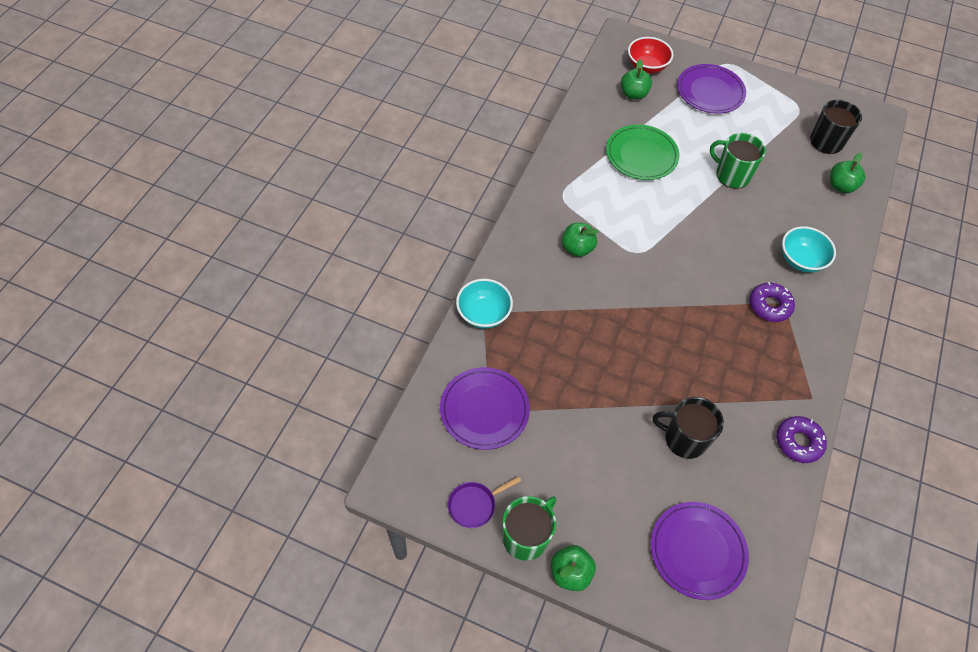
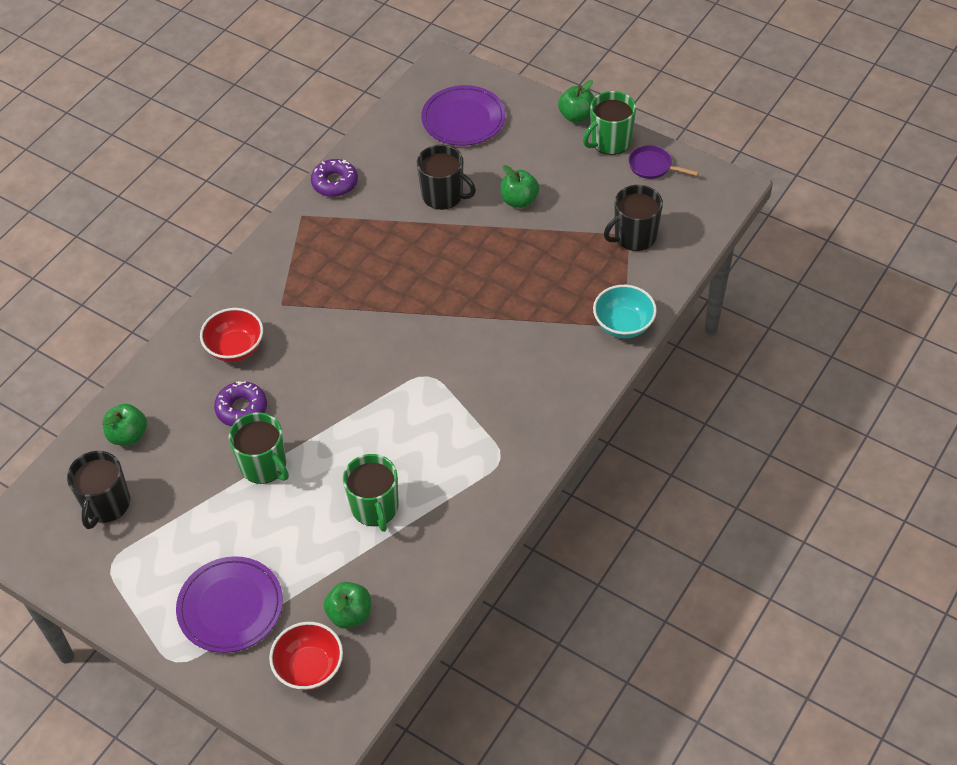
camera: 165 degrees left, 5 degrees down
purple plate [440,367,530,450] -> black mug [604,185,663,251]
purple pan [448,476,521,528] -> purple pan turned 135 degrees counterclockwise [628,145,699,179]
green apple [562,223,599,257] -> green apple moved to [500,165,539,208]
green plate [606,125,680,180] -> green mug [343,454,399,532]
purple donut [749,282,795,322] -> purple donut moved to [214,381,267,427]
turquoise bowl [782,226,836,273] -> red bowl [200,308,263,362]

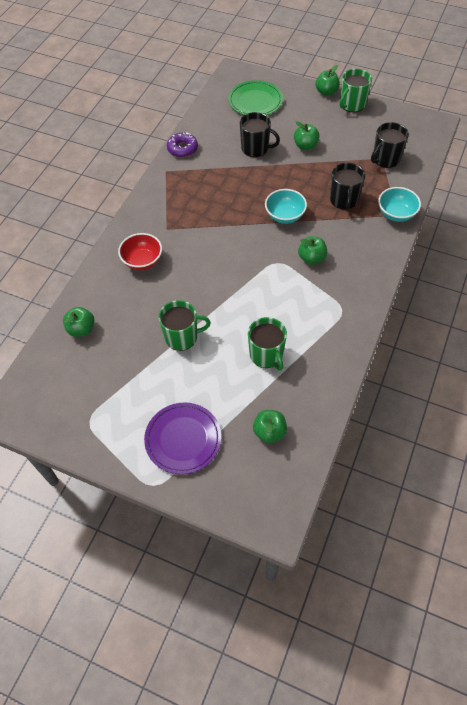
camera: 10 degrees left, 5 degrees up
black mug [67,451,130,529] -> black mug moved to [330,163,365,211]
purple donut [214,381,267,427] -> none
green mug [229,412,289,484] -> green mug turned 45 degrees counterclockwise [159,300,211,351]
red bowl [269,622,343,690] -> none
purple plate [421,85,506,146] -> green plate [228,80,283,115]
purple pan [628,145,699,179] -> none
none -> turquoise bowl [265,189,307,224]
none -> green apple [298,236,327,265]

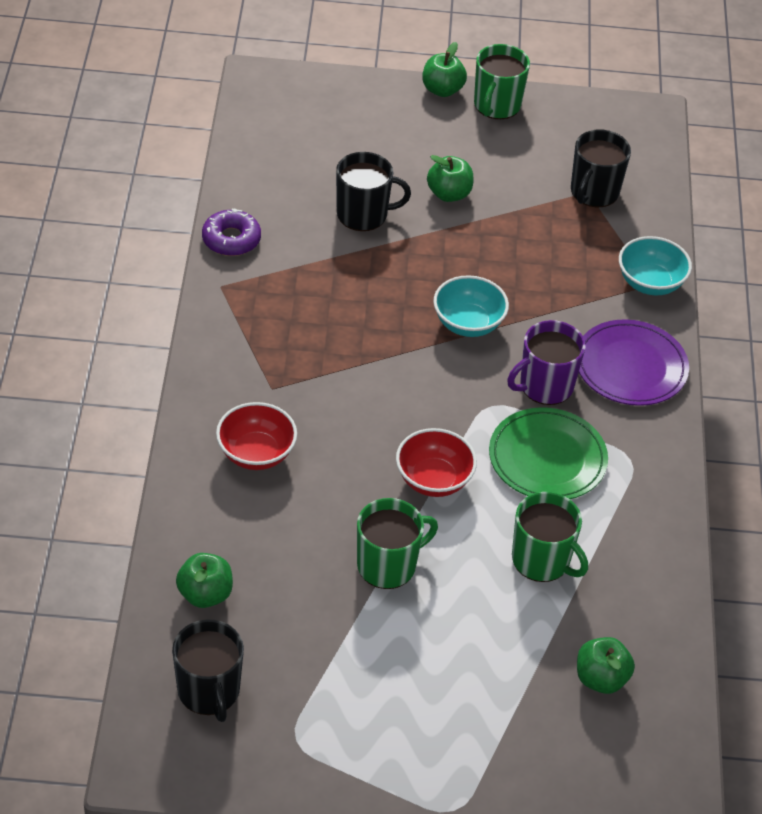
camera: 25 degrees left, 10 degrees down
purple plate [144,403,221,474] -> purple plate moved to [579,319,689,406]
green plate [228,80,283,115] -> green plate moved to [489,407,608,499]
green apple [298,236,327,265] -> purple mug [507,320,586,405]
black mug [330,163,365,211] -> black mug moved to [172,619,244,722]
none -> red bowl [396,428,477,497]

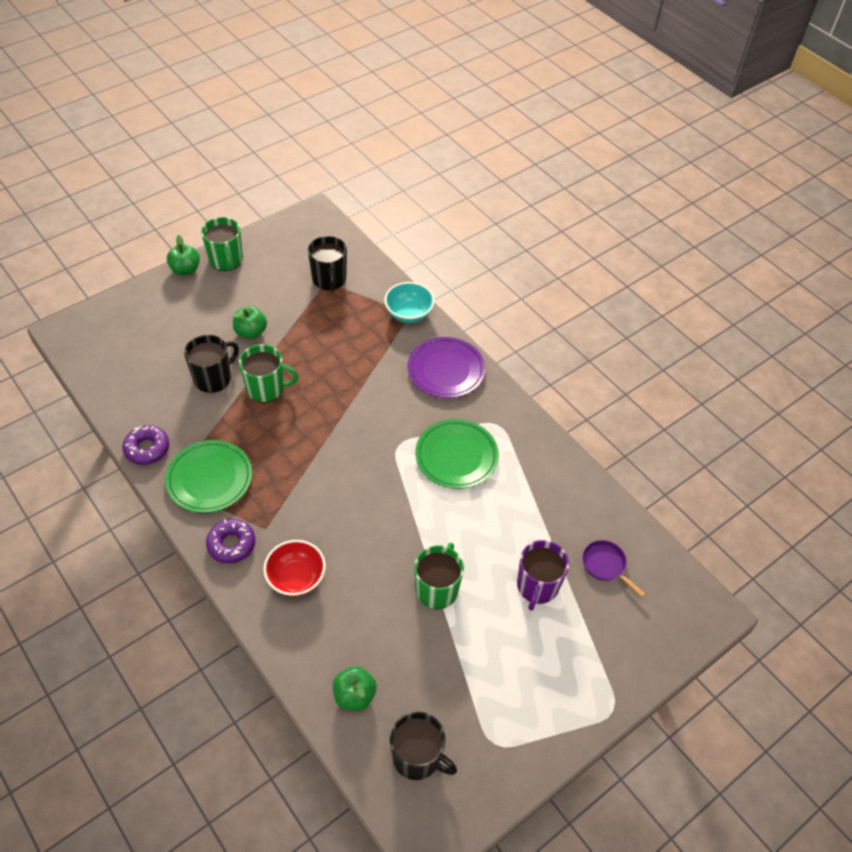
camera: 40 degrees left, 5 degrees up
red bowl [396,428,477,497] -> none
turquoise bowl [433,275,509,337] -> none
purple mug [507,320,586,405] -> purple mug moved to [517,540,569,611]
green mug [512,492,588,582] -> green mug moved to [239,344,298,403]
green apple [577,637,635,694] -> purple pan [582,540,645,597]
none -> green plate [165,440,252,513]
none -> purple donut [206,519,255,564]

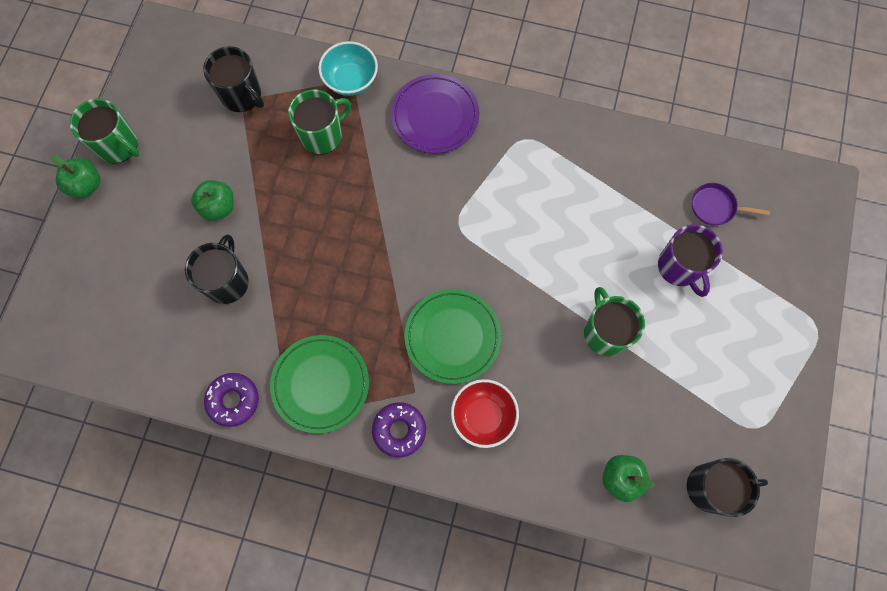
camera: 35 degrees left, 20 degrees up
green mug [239,344,298,403] -> green mug moved to [288,89,351,154]
green plate [415,419,499,489] -> green plate moved to [405,289,501,384]

